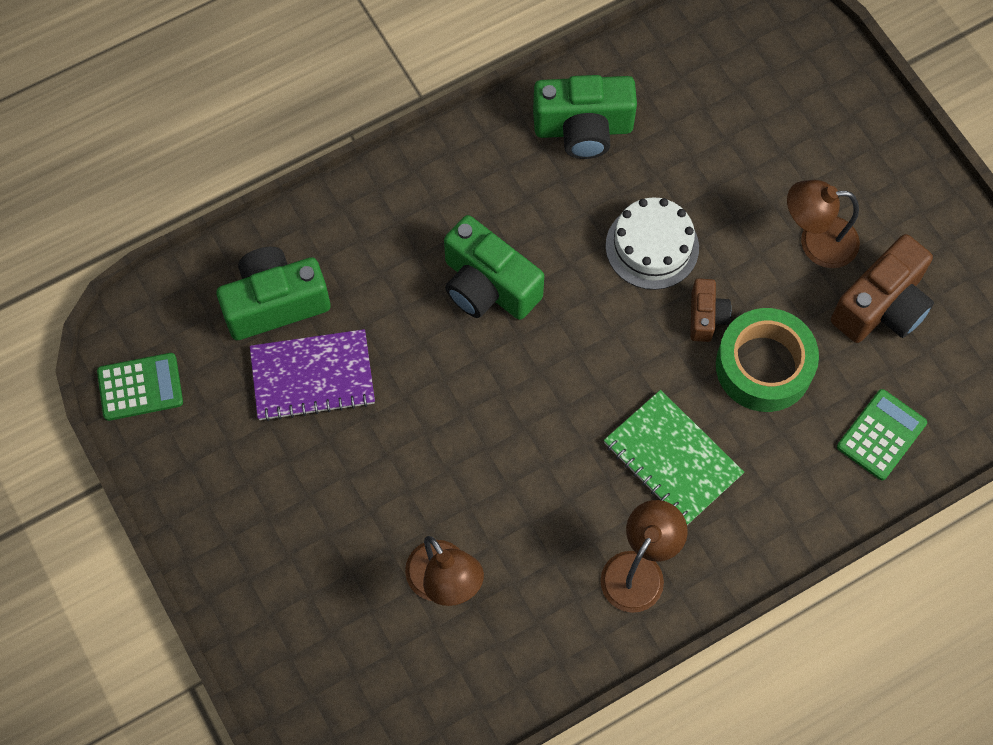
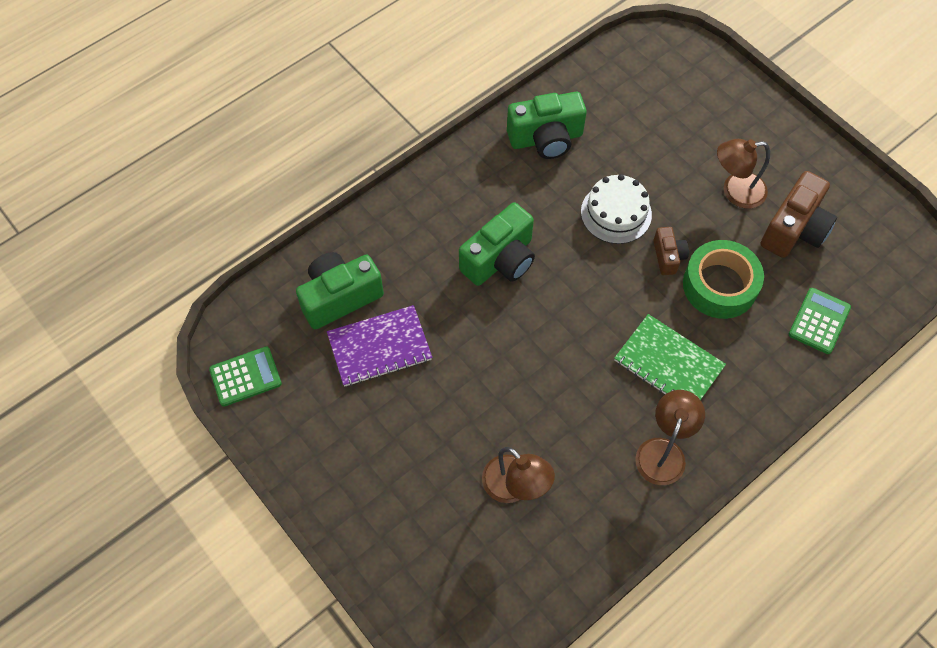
camera: 10 degrees left, 5 degrees down
green camera [444,215,544,320] -> green camera turned 75 degrees counterclockwise [459,203,535,286]

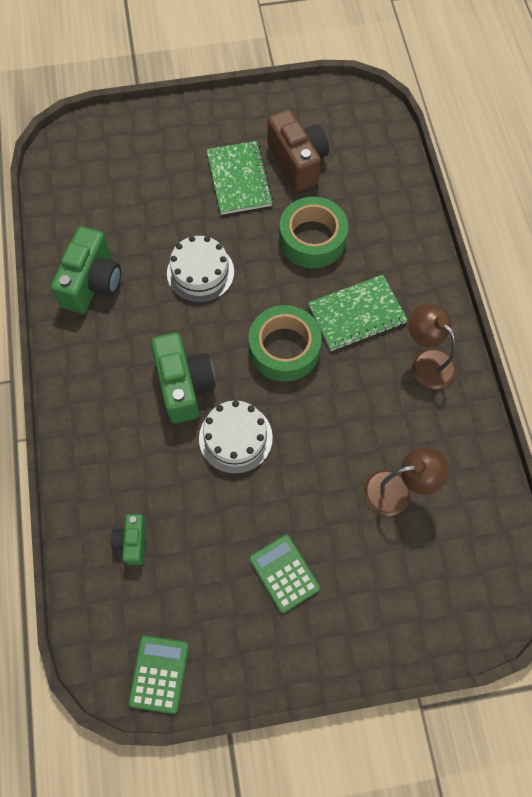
camera: 60 degrees left, 5 degrees up
green camera [296,252,384,329] -> green camera [111,514,146,565], size x0.54
purple notebook [327,305,432,387] -> none
brown camera [654,227,689,275] -> none
brown lamp [717,139,770,209] -> green notebook [206,141,273,215]
green calculator [789,288,851,354] -> green calculator moved to [249,535,320,613]
none -> white cake [199,400,273,474]
none -> green tape [249,305,322,382]

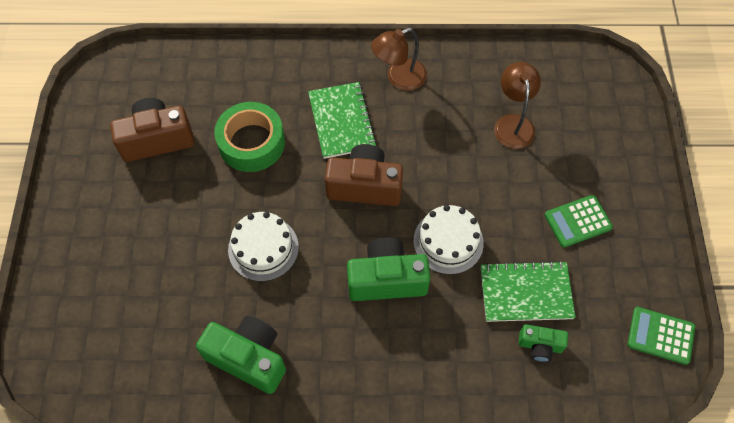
camera: 80 degrees left, 5 degrees down
green notebook [206,141,273,215] -> green notebook moved to [481,261,576,322]
green tape [249,305,322,382] -> brown camera [325,144,403,206]

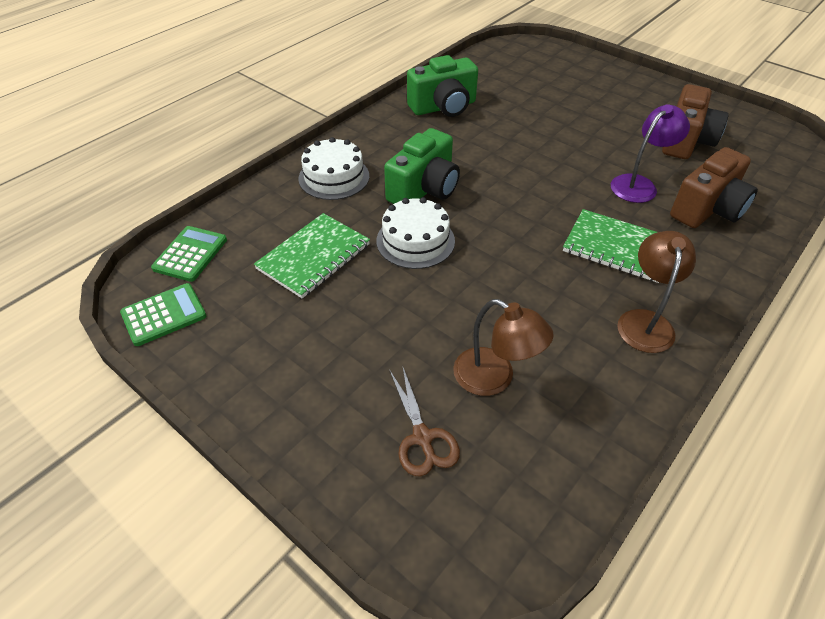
camera: 130 degrees right, 15 degrees down
green tape [214,102,285,172] -> purple lamp [611,104,690,203]
white cake [228,212,299,281] -> white cake moved to [298,137,369,200]
brown camera [325,144,403,206] -> brown camera moved to [670,147,758,228]
green camera [519,324,568,362] -> none
green calculator [545,195,613,248] -> green calculator moved to [151,226,227,282]
none -> brown scissors [390,365,460,476]

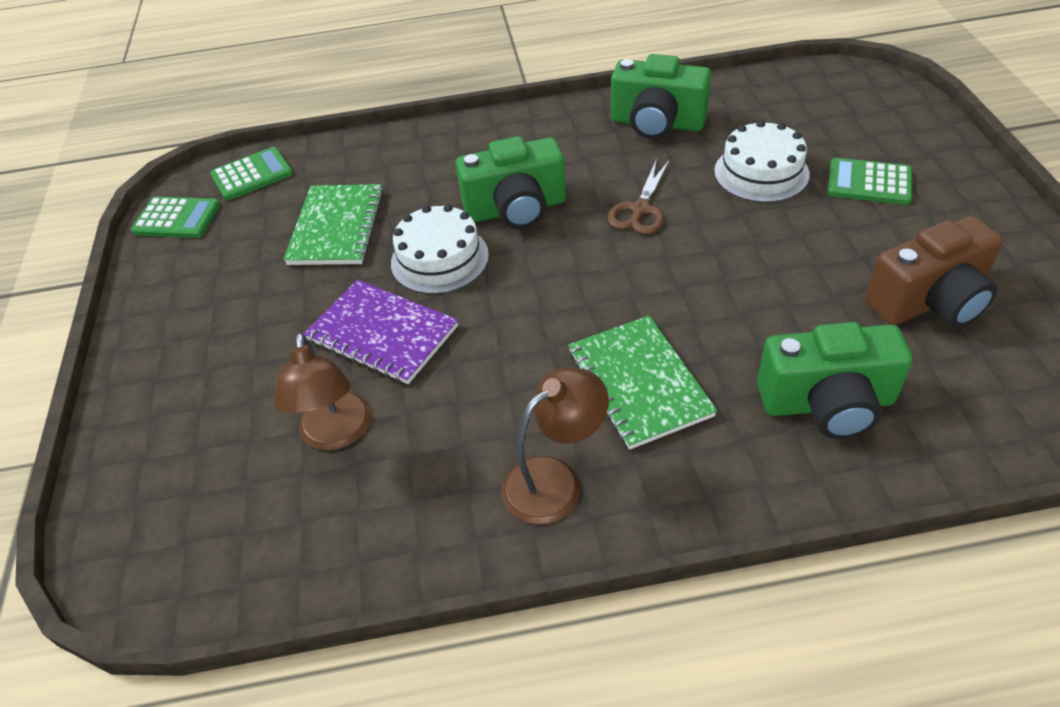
camera: 45 degrees right, 0 degrees up
green notebook [254,213,370,298] -> green notebook turned 75 degrees counterclockwise [283,184,384,265]
white cake [298,137,369,200] -> white cake moved to [714,120,810,203]
brown scissors [390,365,460,476] -> brown scissors moved to [607,161,669,234]
purple lamp [611,104,690,203] -> none
brown camera [670,147,758,228] -> green camera [757,322,913,439]
none -> purple notebook [304,280,458,384]
none -> green calculator [828,158,912,205]

